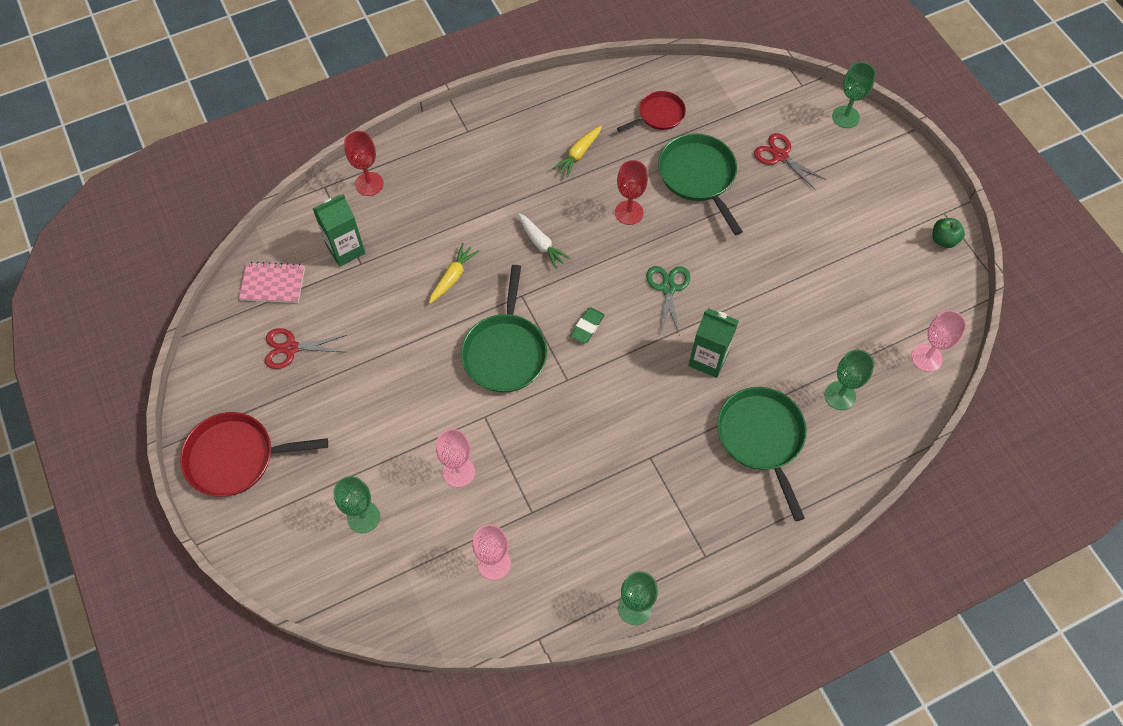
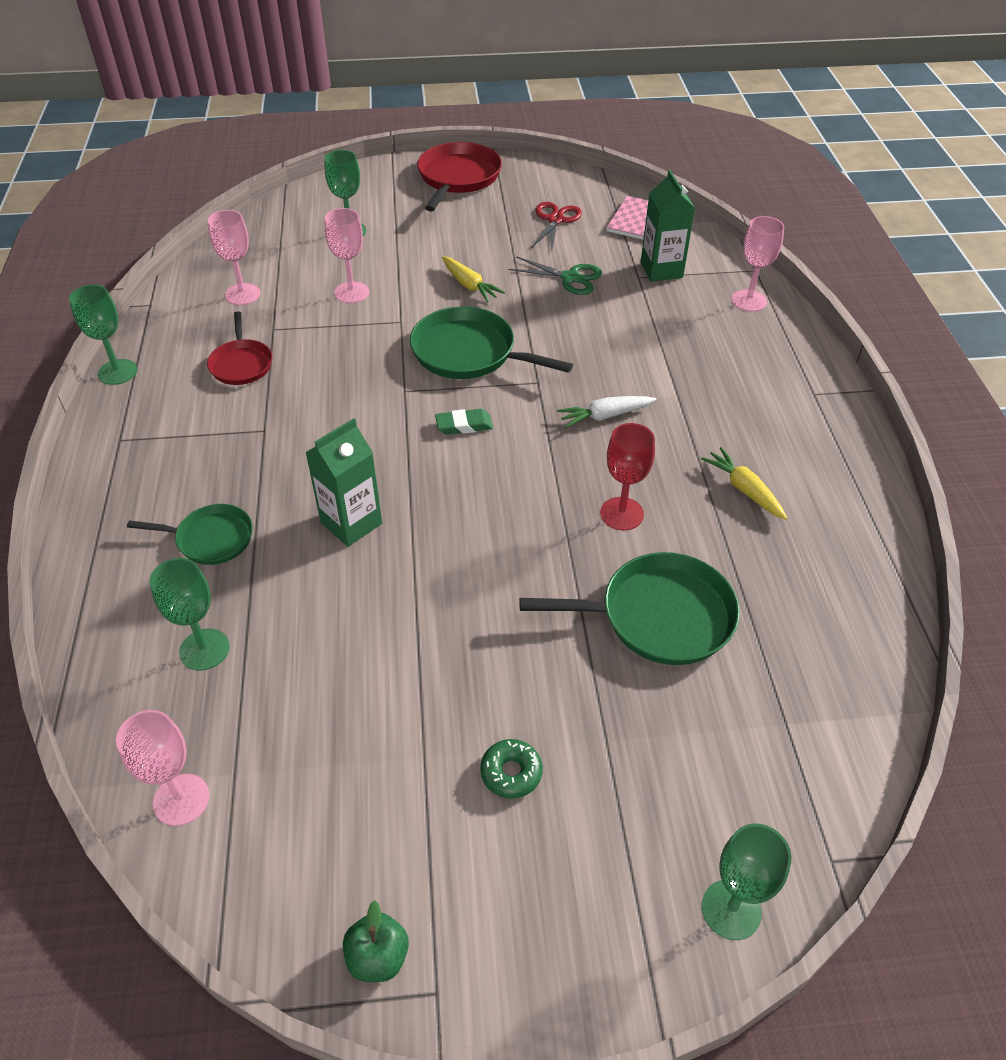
camera: 110 degrees right, 15 degrees down
red goblet [344,131,384,196] -> pink goblet [732,216,784,312]
yellow carrot [429,243,479,304] -> yellow carrot moved to [442,256,505,302]
green eraser [570,307,605,343] -> green eraser turned 60 degrees counterclockwise [435,409,493,435]
red pan [617,91,686,132] -> red pan moved to [207,311,272,385]
green scissors [647,266,690,336] -> green scissors moved to [508,256,602,295]
green pan [717,387,807,521] -> green pan [127,504,253,565], size x0.61
red scissors [754,133,827,190] -> none
none -> green donut [480,739,543,799]

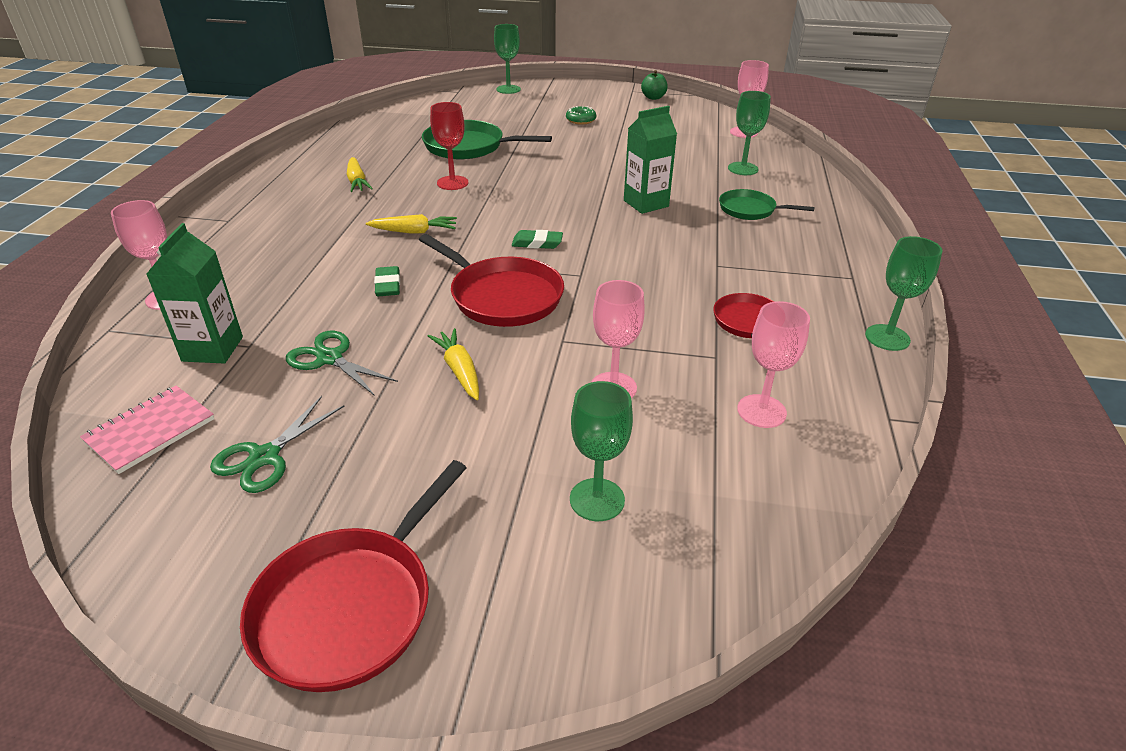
camera: 165 degrees left, 10 degrees down
green pan [410,306,573,379] -> red pan [419,234,564,327]
red scissors [531,202,582,251] -> green scissors [210,396,344,493]
white carrot [557,396,656,428] -> yellow carrot [366,214,457,234]
none -> green eraser [374,266,400,296]

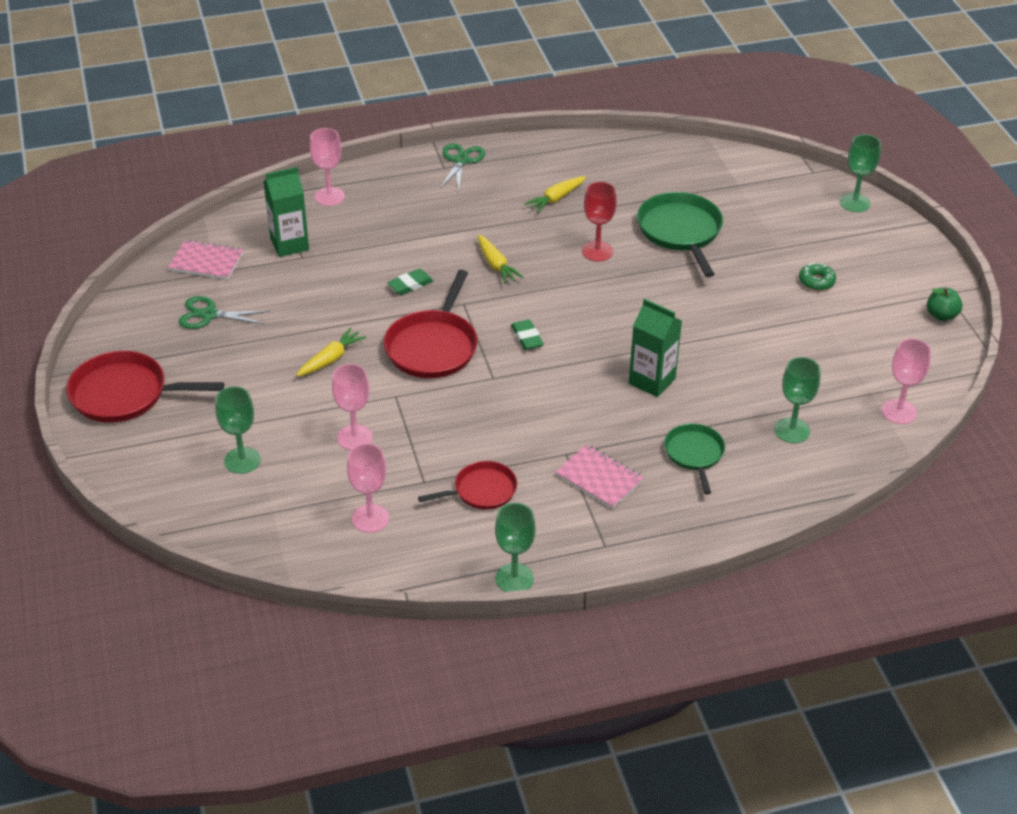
camera: 65 degrees right, 5 degrees up
green scissors [286,331,398,396] -> green scissors moved to [440,143,485,192]
none -> pink notebook [556,444,644,509]

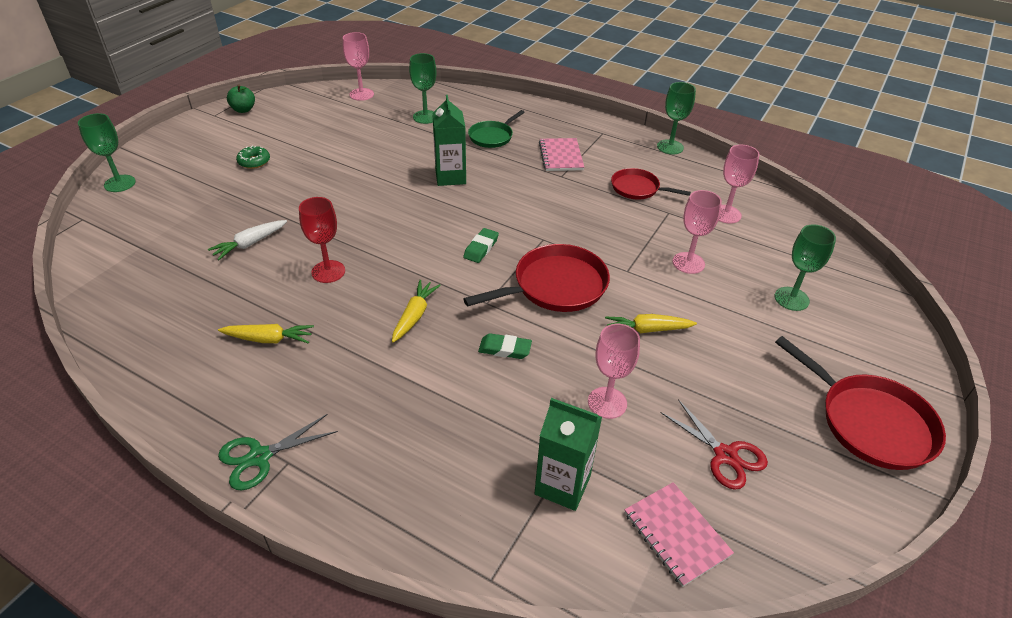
camera: 135 degrees left, 0 degrees up
green scissors [179,296,270,329] -> red scissors [660,399,768,490]
pink goblet [310,128,345,206] -> pink goblet moved to [588,324,640,419]
green pan [637,192,723,277] -> white carrot [208,220,287,260]

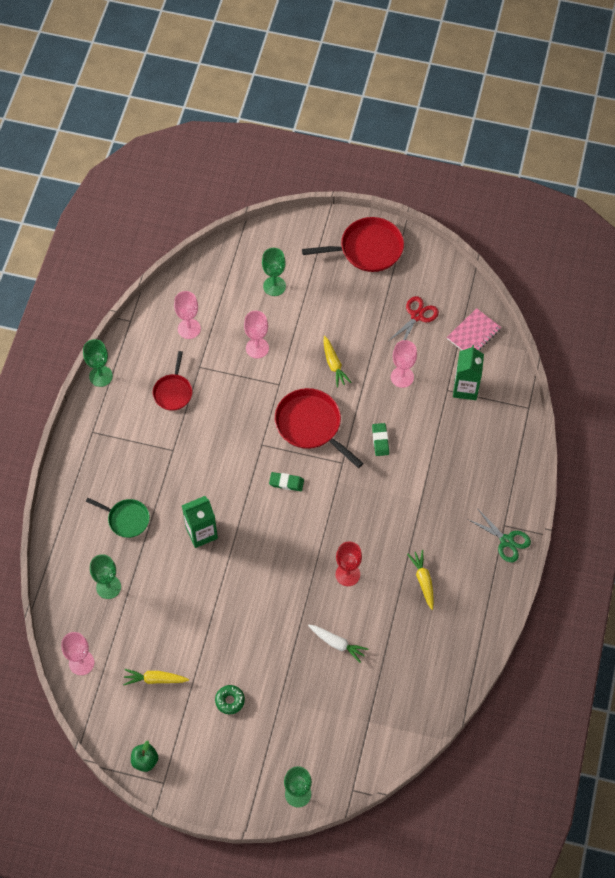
camera: 105 degrees left, 20 degrees up
yellow carrot [392,280,441,343] -> yellow carrot moved to [123,669,189,685]
pink notebook [539,138,584,171] -> none
red pan [775,336,946,470] -> red pan turned 45 degrees clockwise [302,217,404,272]

